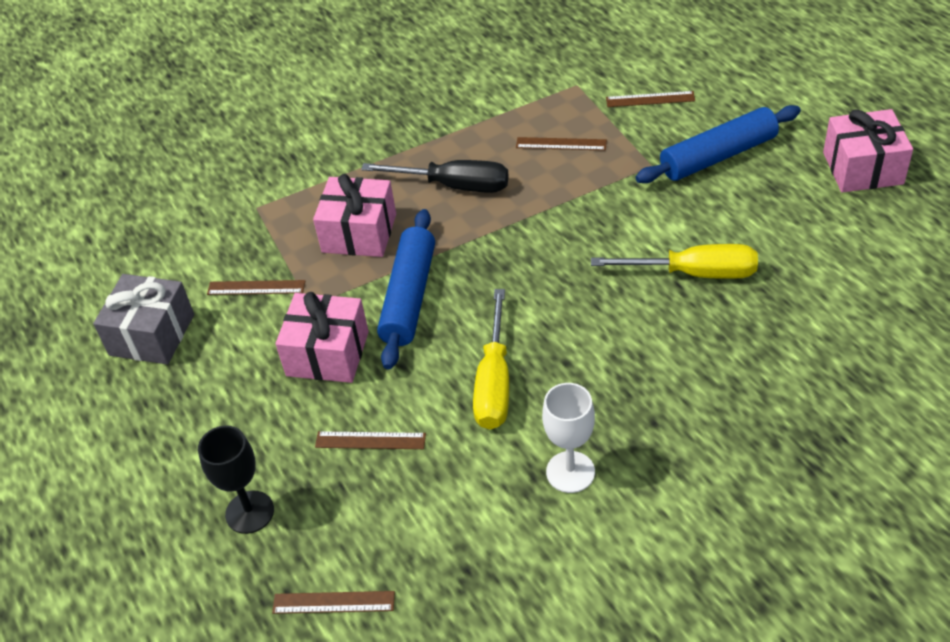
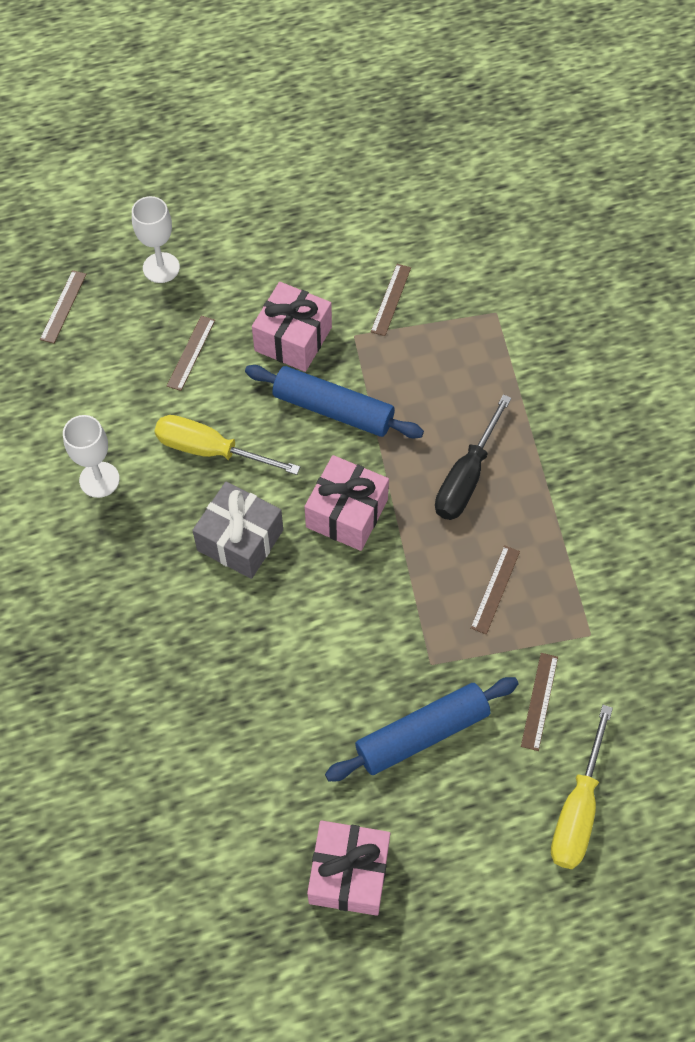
camera: 100 degrees right, 15 degrees up
grey gift [93,274,194,365] -> grey gift moved to [192,481,283,579]
black goblet [198,426,274,534] -> white goblet [132,196,180,283]
pink gift [313,174,396,257] -> pink gift moved to [304,455,389,551]
yellow screwdriver [591,244,758,279] -> yellow screwdriver moved to [551,705,613,869]
blue rolling pin [635,105,801,183] -> blue rolling pin turned 75 degrees clockwise [325,677,519,781]

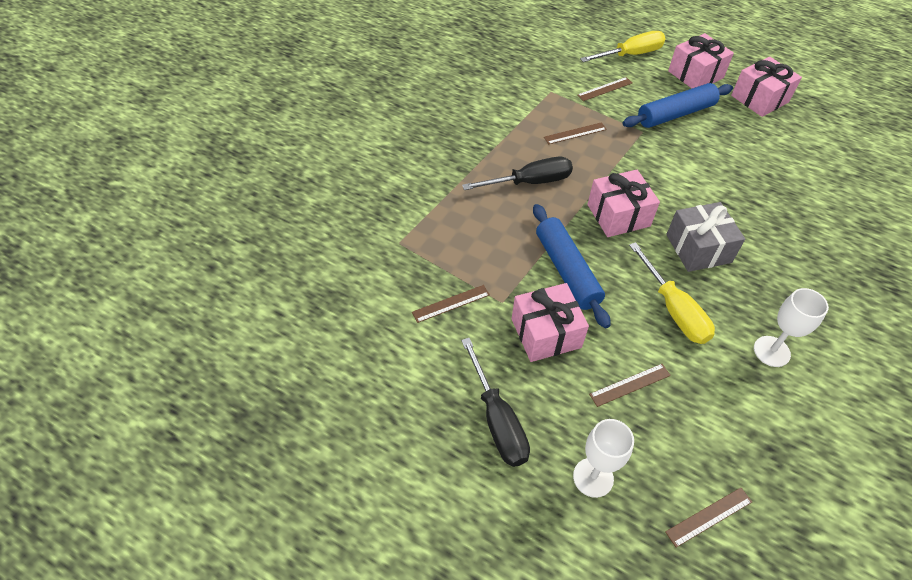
camera: 135 degrees left, 10 degrees down
blue rolling pin [325,677,519,781] -> blue rolling pin turned 45 degrees counterclockwise [623,83,733,128]
none -> black screwdriver [461,338,530,467]
none -> pink gift [668,33,734,88]

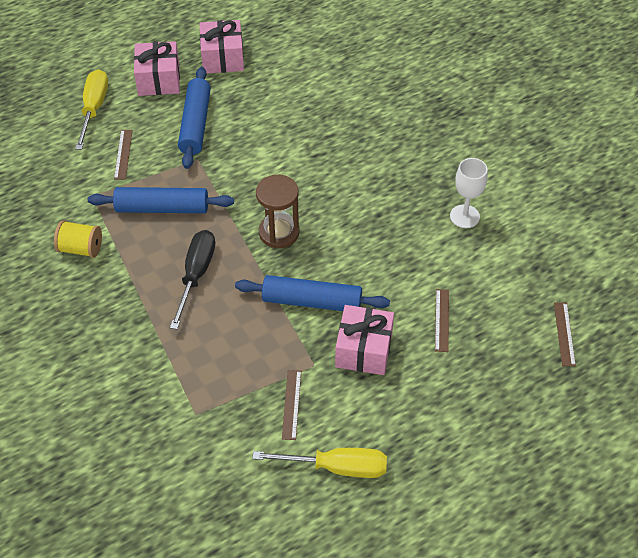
camera: 60 degrees left, 0 degrees up
black screwdriver [461,338,530,467] -> none
brown ruler [544,122,607,144] -> blue rolling pin [88,187,234,213]
white goblet [573,419,634,498] -> none
pink gift [587,170,660,237] -> brown hourglass [256,175,300,248]
yellow screwdriver [629,242,715,344] -> yellow screwdriver moved to [252,448,387,478]
grey gift [666,202,745,272] -> none
none -> yellow spool [54,220,102,258]

